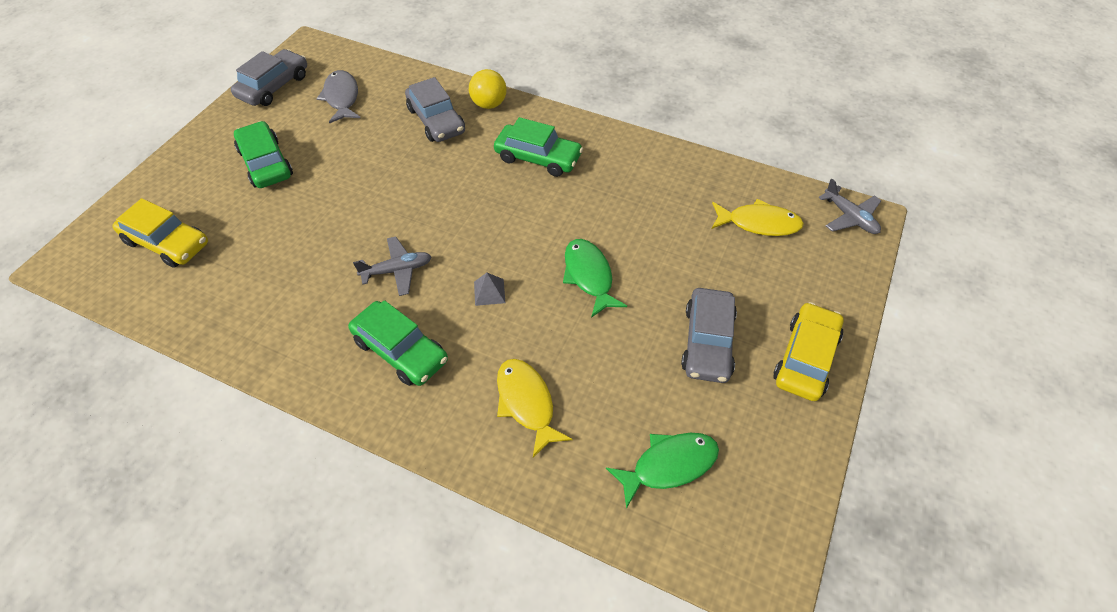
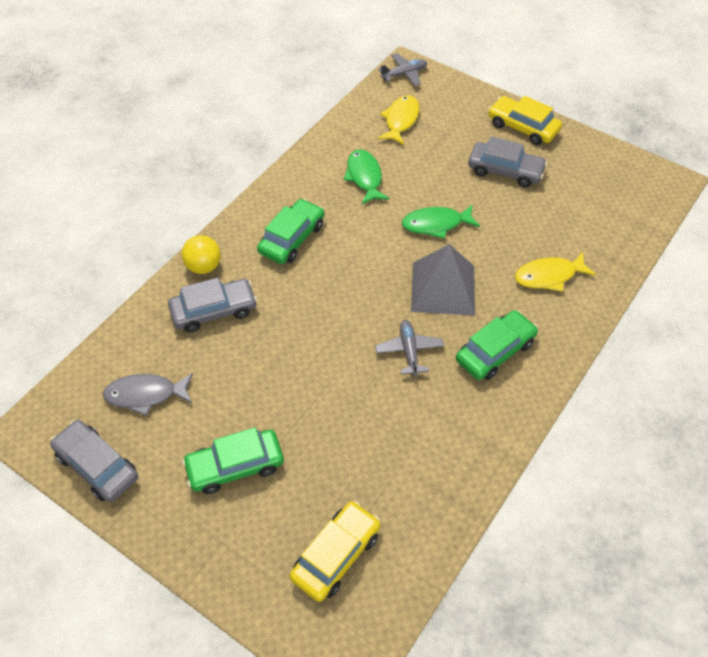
camera: 80 degrees left, 0 degrees up
grey pyramid [474,273,505,306] -> grey pyramid [411,244,475,315], size x2.49
green fish [606,433,719,509] -> green fish moved to [344,149,390,205]

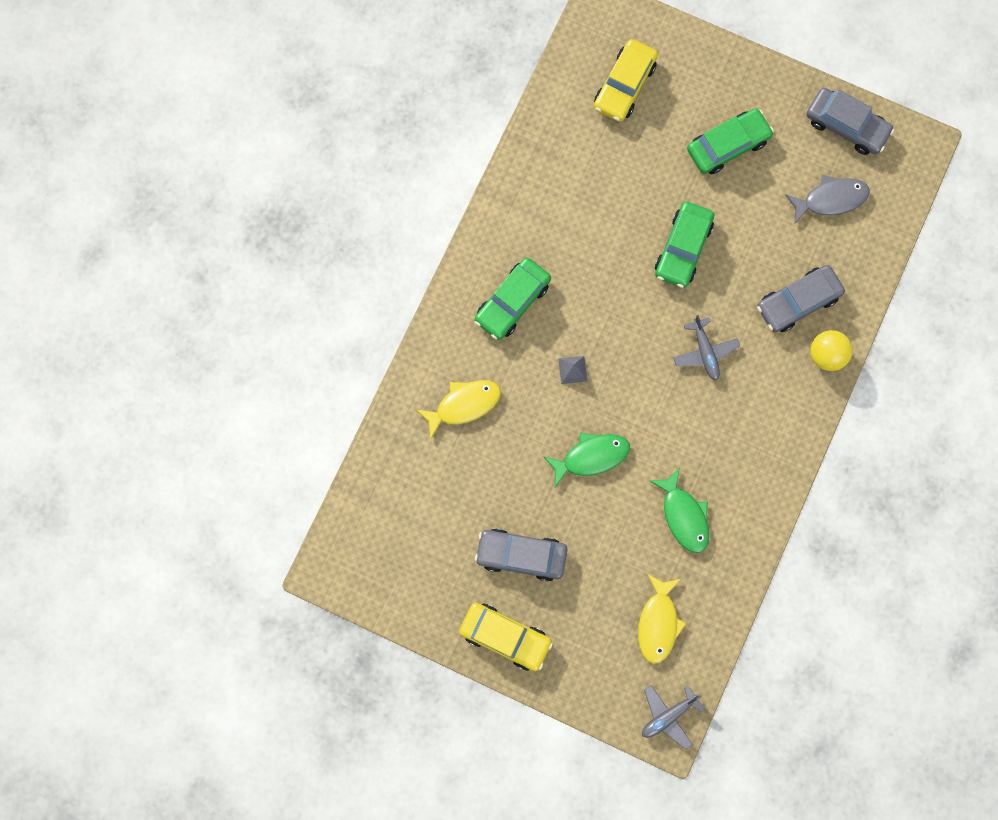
camera: 170 degrees right, 25 degrees up
green car [257,199,325,264] -> green car moved to [655,202,714,288]
grey plane [375,320,444,376] -> grey plane moved to [673,315,740,381]
grey pyramid [411,244,475,315] -> grey pyramid [558,356,587,384], size x0.40

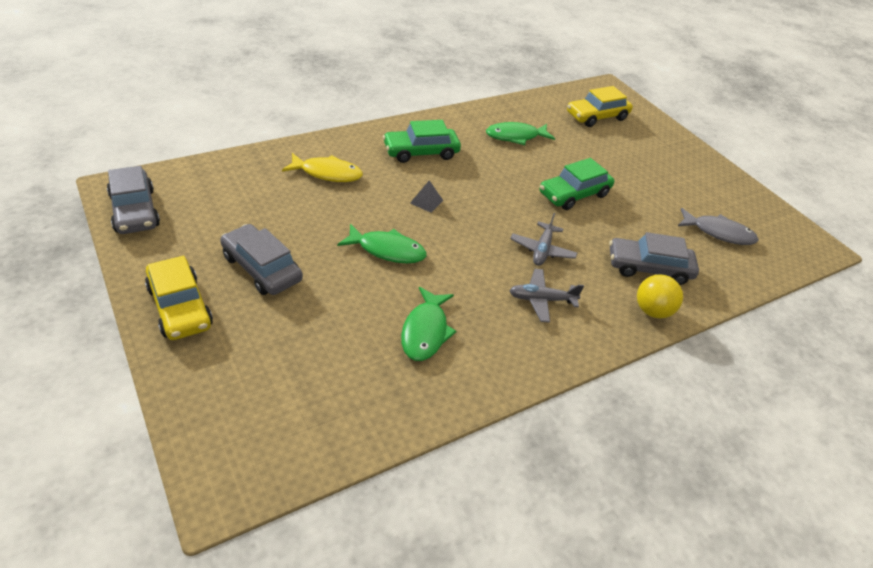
camera: 30 degrees right, 35 degrees down
yellow fish [638,574,686,664] -> none
grey plane [642,685,704,750] -> grey plane moved to [509,269,584,323]
green car [687,108,774,174] -> none
grey car [807,88,894,155] -> grey car moved to [107,166,160,234]
none -> green fish [486,122,555,145]

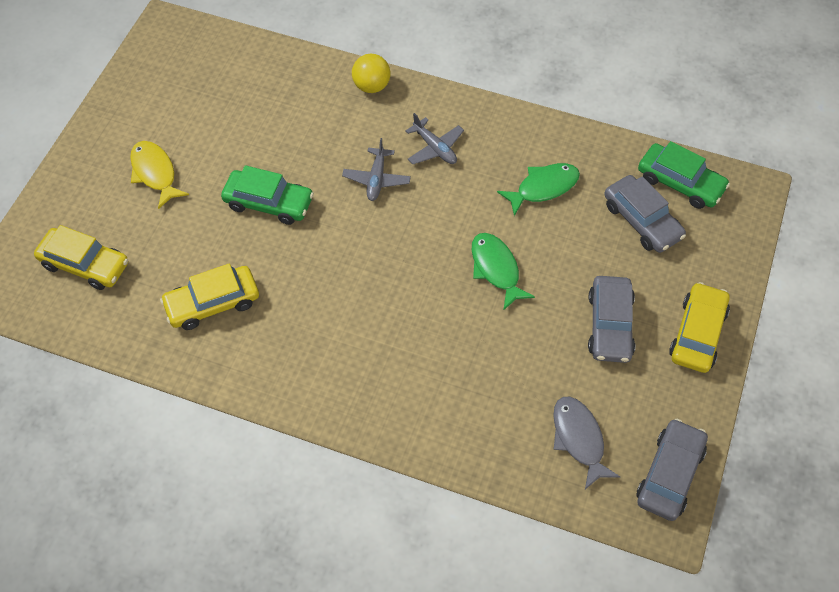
camera: 125 degrees left, 15 degrees up
yellow fish [282,153,363,182] -> yellow fish moved to [130,141,189,209]
green car [383,120,461,163] -> green car moved to [638,141,730,209]
grey pyramid [410,180,443,213] -> none
green fish [486,122,555,145] -> yellow car [160,264,259,330]
grey plane [510,213,577,266] -> grey plane turned 120 degrees clockwise [342,138,411,201]
grey car [609,232,699,285] -> grey car moved to [604,175,686,253]
grey fish [678,208,759,245] -> grey fish moved to [553,396,620,489]

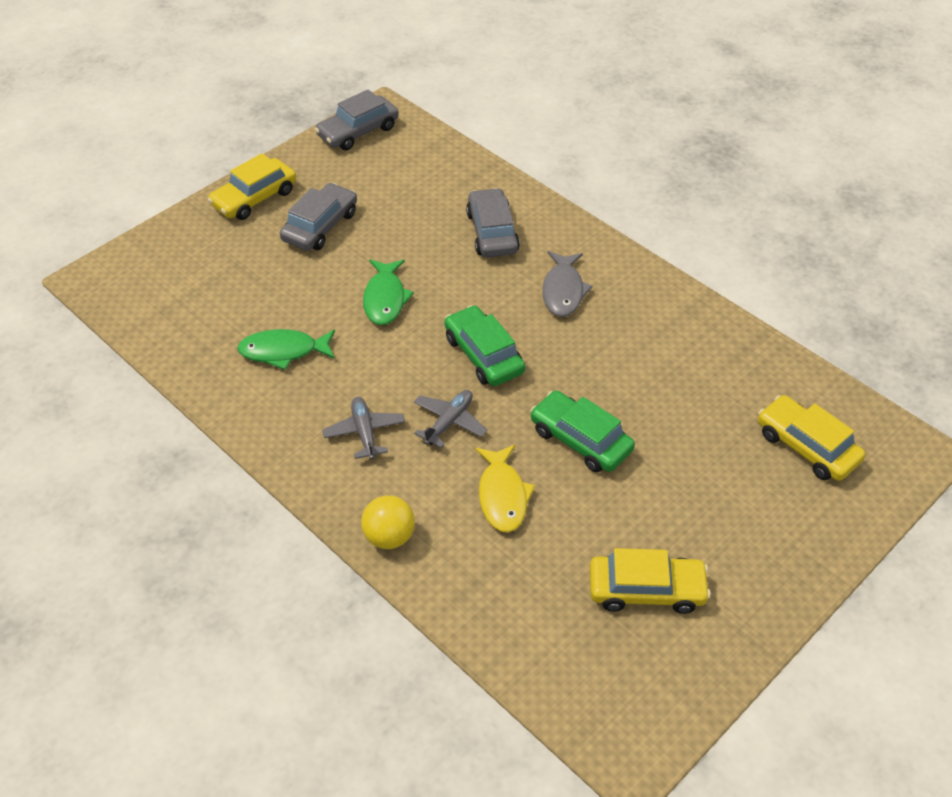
camera: 155 degrees left, 10 degrees down
yellow fish [130,141,189,209] -> yellow fish moved to [475,444,535,532]
yellow car [160,264,259,330] -> yellow car moved to [590,548,711,614]
grey fish [553,396,620,489] -> grey fish moved to [542,251,593,317]
grey car [604,175,686,253] -> grey car moved to [466,188,520,258]
green car [638,141,730,209] -> green car moved to [444,305,525,386]

